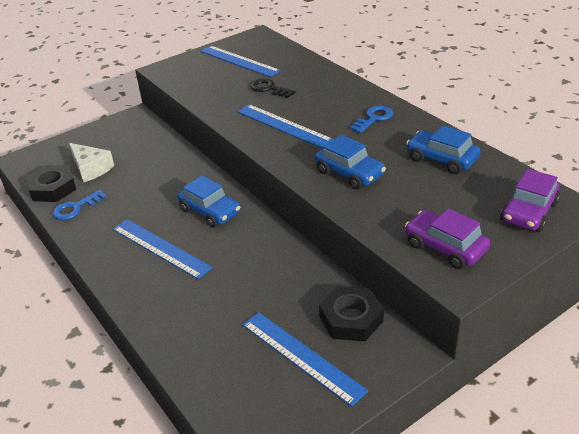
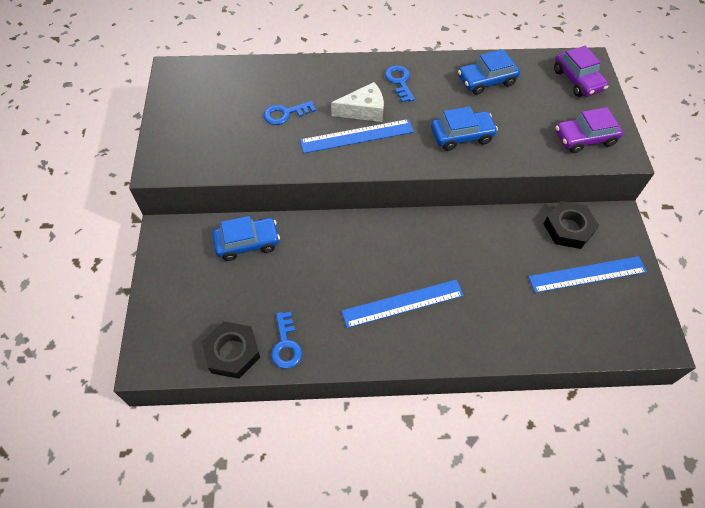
camera: 60 degrees left, 20 degrees up
white cheese [69,143,114,182] -> white cheese moved to [331,82,384,122]
blue car [178,176,241,228] -> blue car moved to [212,216,280,261]
blue ruler [200,46,281,77] -> none
black key [250,78,296,98] -> blue key [263,101,316,125]

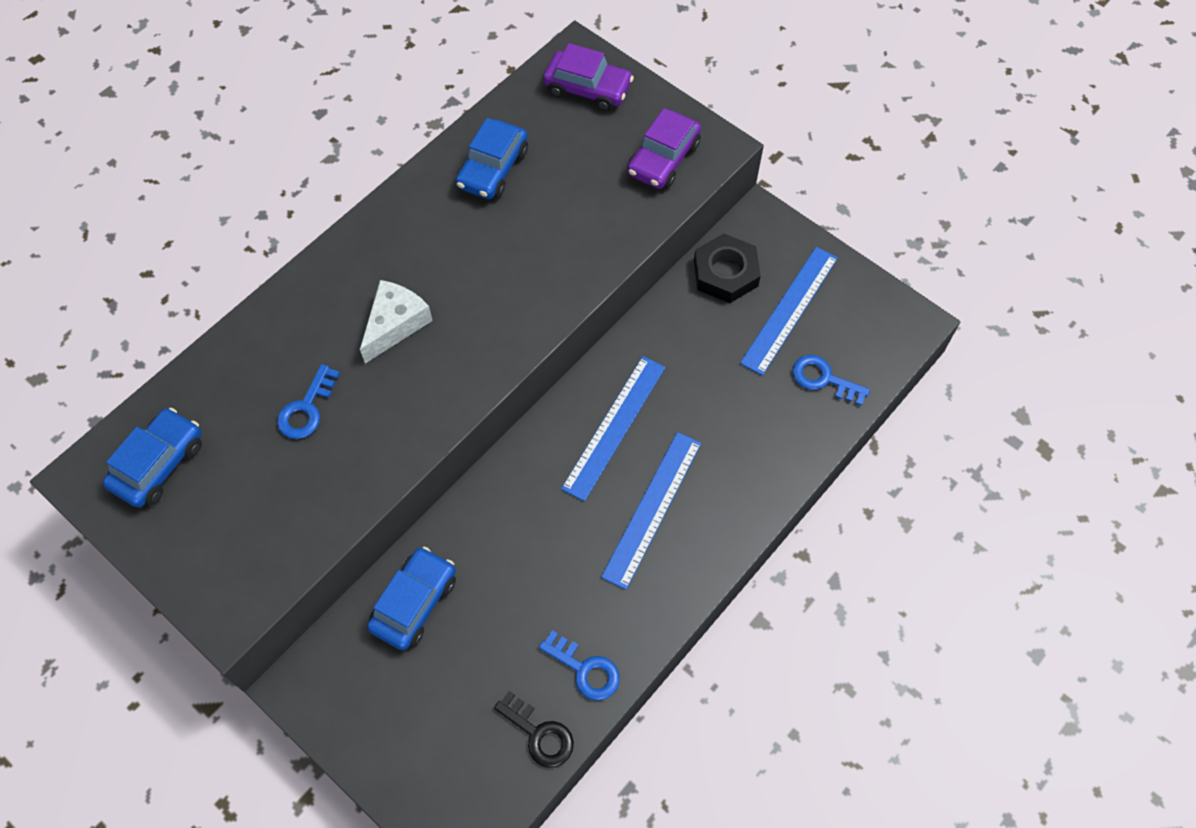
camera: 45 degrees left, 5 degrees up
black nut [202,321,260,379] -> black key [494,691,574,768]
blue ruler [300,119,414,153] -> blue ruler moved to [561,356,666,502]
blue key [385,65,415,103] -> blue key moved to [792,355,870,406]
blue car [431,107,498,151] -> blue car moved to [103,408,202,508]

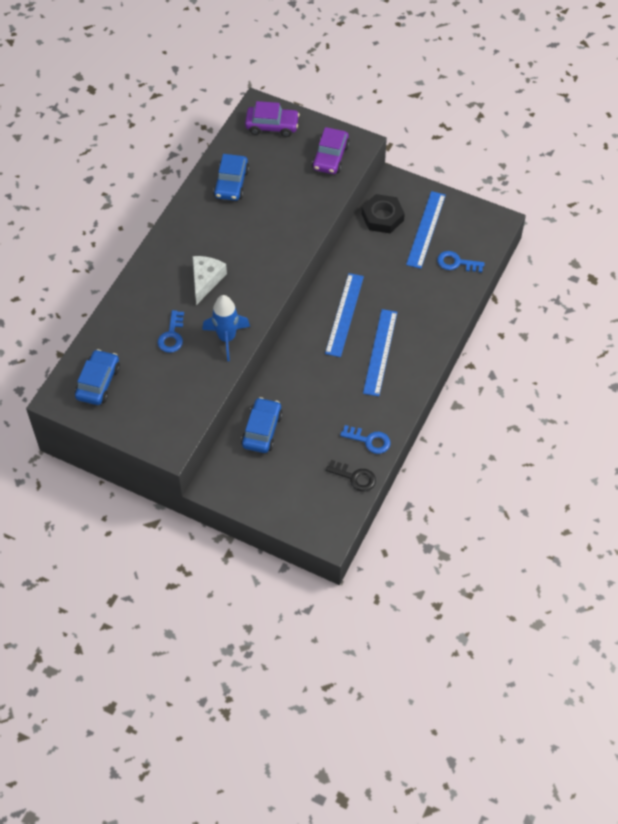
camera: 15 degrees left, 5 degrees down
none -> blue rocket [202,295,250,361]

